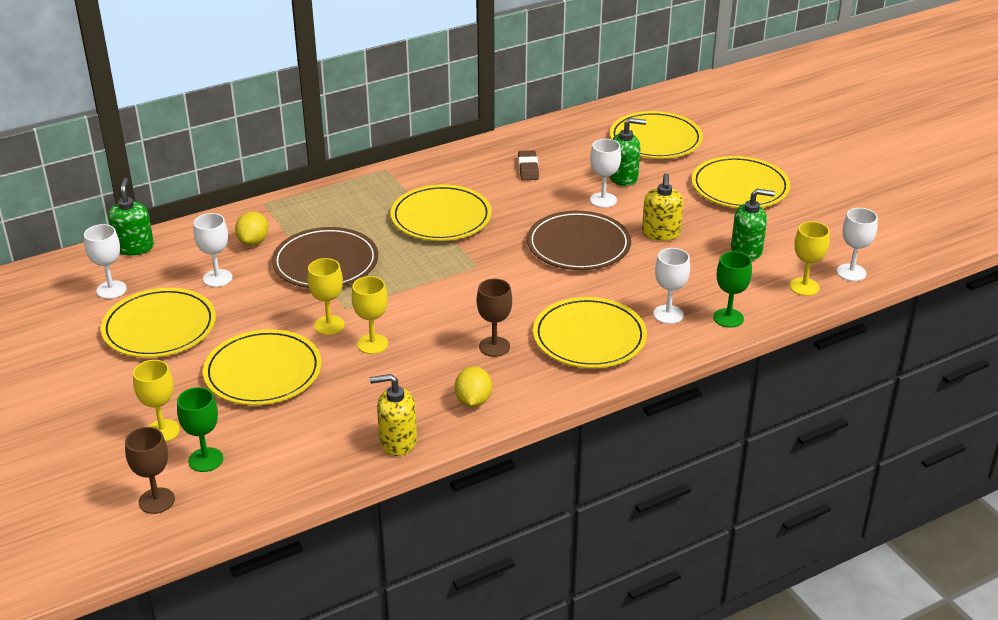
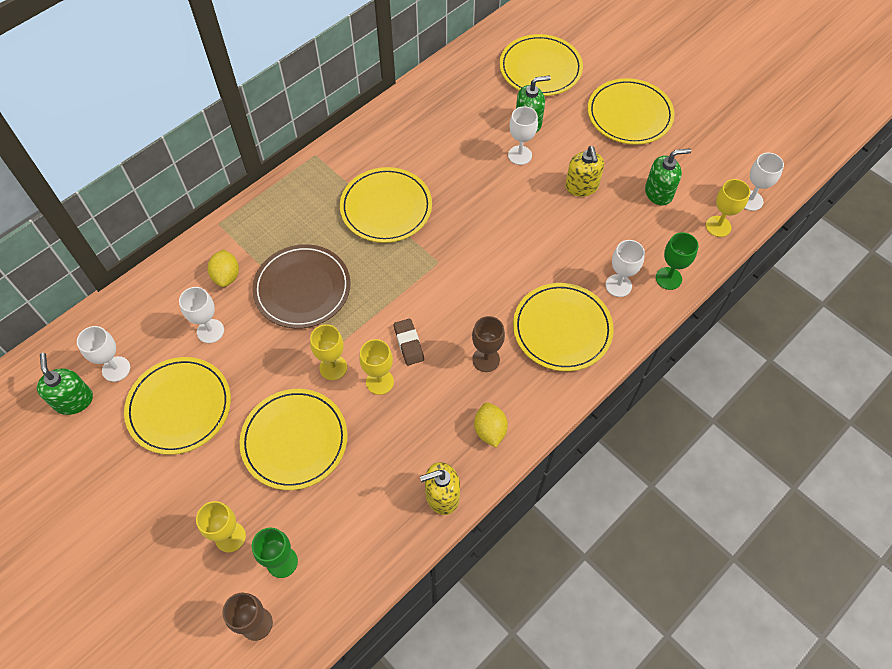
camera: 15 degrees left, 25 degrees up
green soap dispenser [108,177,154,255] -> green soap dispenser moved to [37,353,93,415]
brown eraser [518,150,539,180] -> brown eraser moved to [394,319,424,366]
brown plate [527,211,631,270] -> none

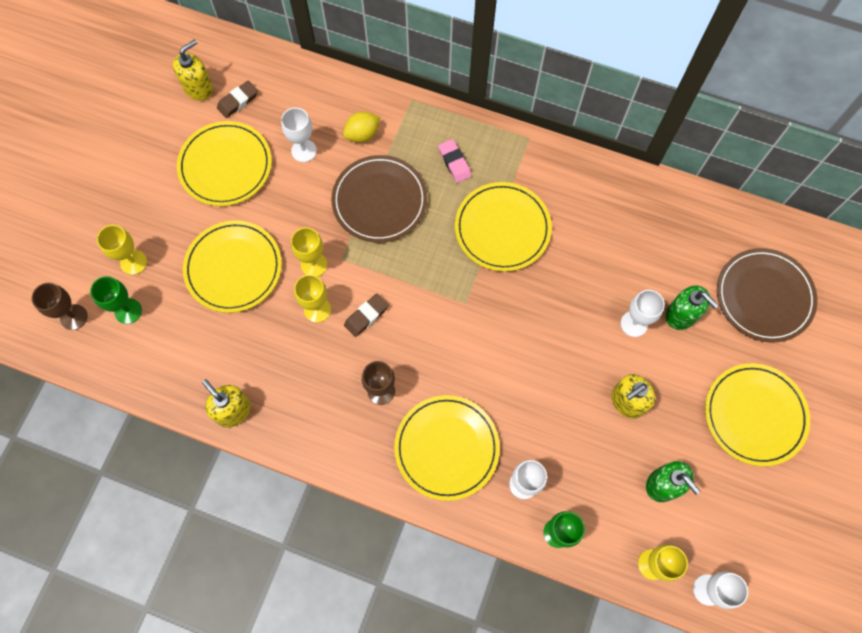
camera: 65 degrees right, 10 degrees up
green soap dispenser [37,353,93,415] -> yellow soap dispenser [173,39,213,101]
white goblet [77,326,130,382] -> brown eraser [217,80,258,118]
yellow lemon [474,402,508,447] -> none
yellow plate [499,34,583,96] -> brown plate [717,248,817,342]
none -> pink eraser [438,139,472,183]

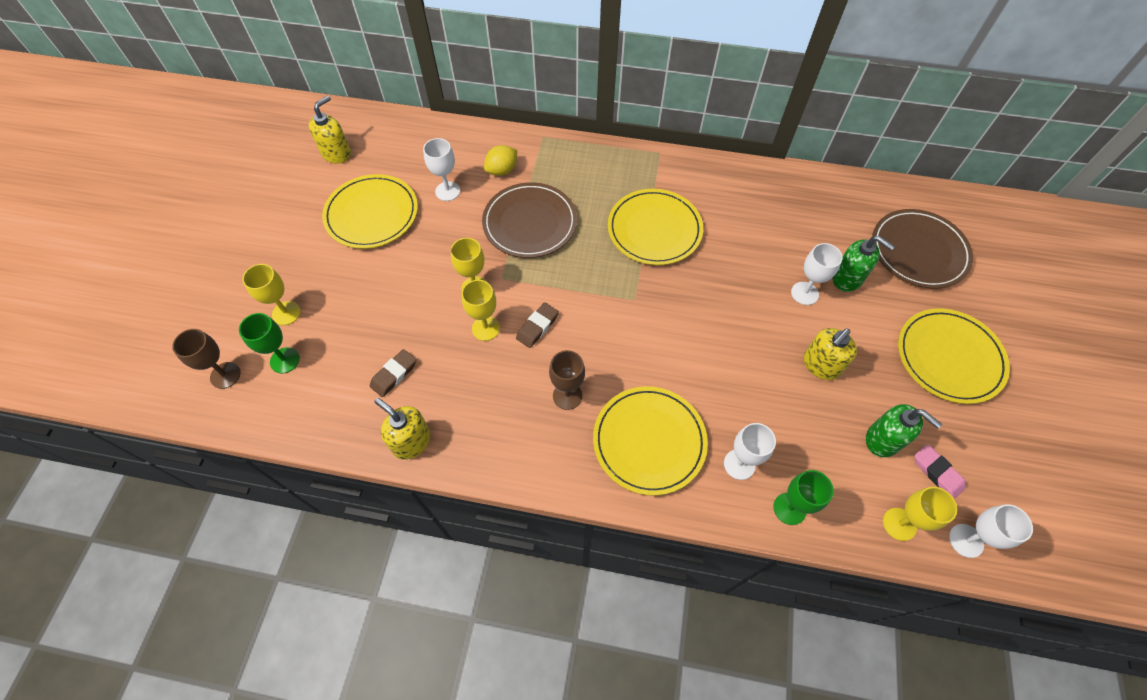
camera: 10 degrees left, 10 degrees down
yellow plate [183,220,282,313] -> none
brown eraser [217,80,258,118] -> brown eraser moved to [370,349,416,397]
pink eraser [438,139,472,183] -> pink eraser moved to [915,444,966,499]

